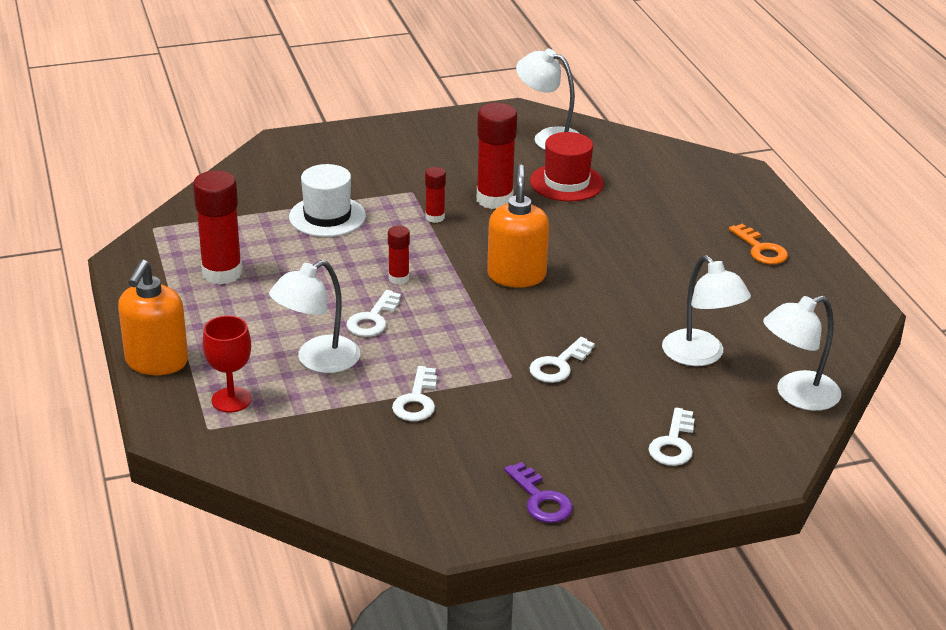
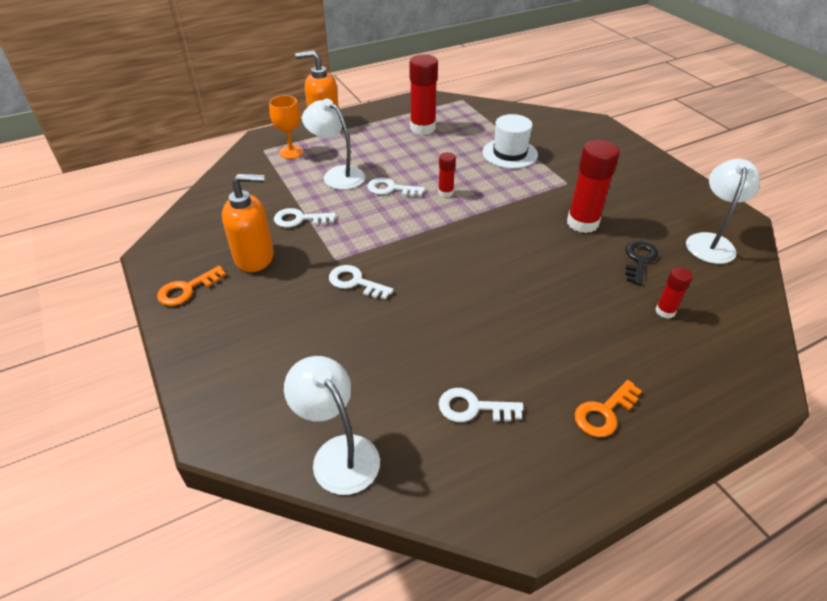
camera: 80 degrees right, 10 degrees up
red goblet [202,316,252,412] -> orange goblet [269,95,303,159]
red glue stick [425,167,446,223] -> red glue stick moved to [656,267,693,319]
orange soap dispenser [487,165,549,287] -> orange soap dispenser moved to [222,174,274,272]
purple key [504,462,573,523] -> orange key [157,266,226,306]
red hat [530,132,604,201] -> black key [625,241,658,285]
white key [648,408,695,466] -> white key moved to [439,388,524,422]
white lamp [662,255,751,366] -> none

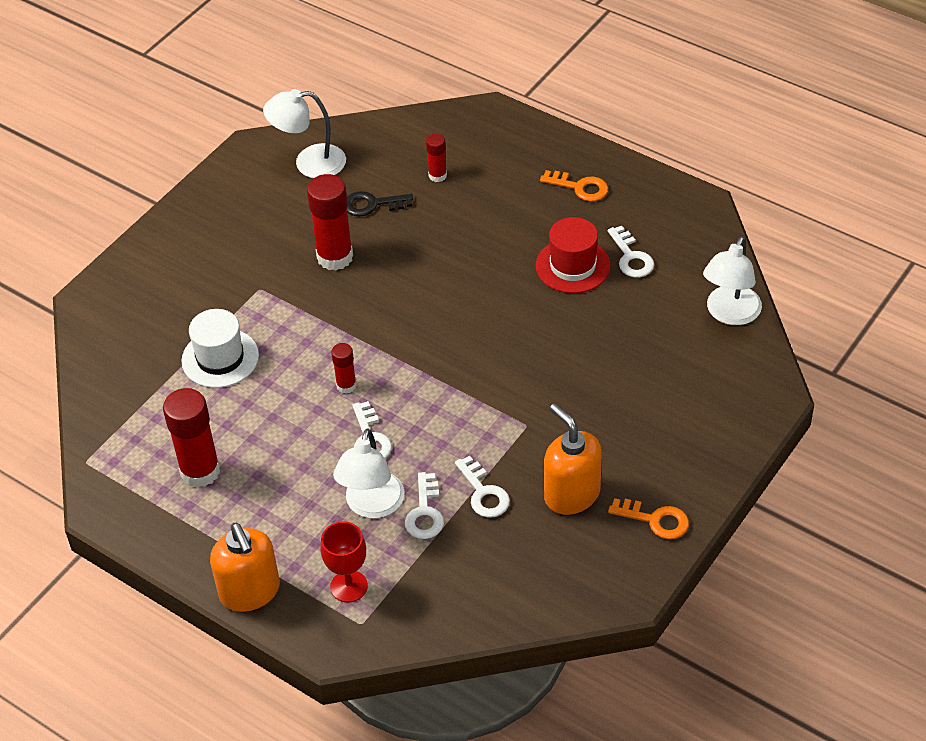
camera: 115 degrees left, 5 degrees up
orange goblet [269,95,303,159] -> red goblet [320,522,368,602]
white key [329,265,394,300] -> white key moved to [405,472,444,539]
none -> red hat [536,217,611,293]

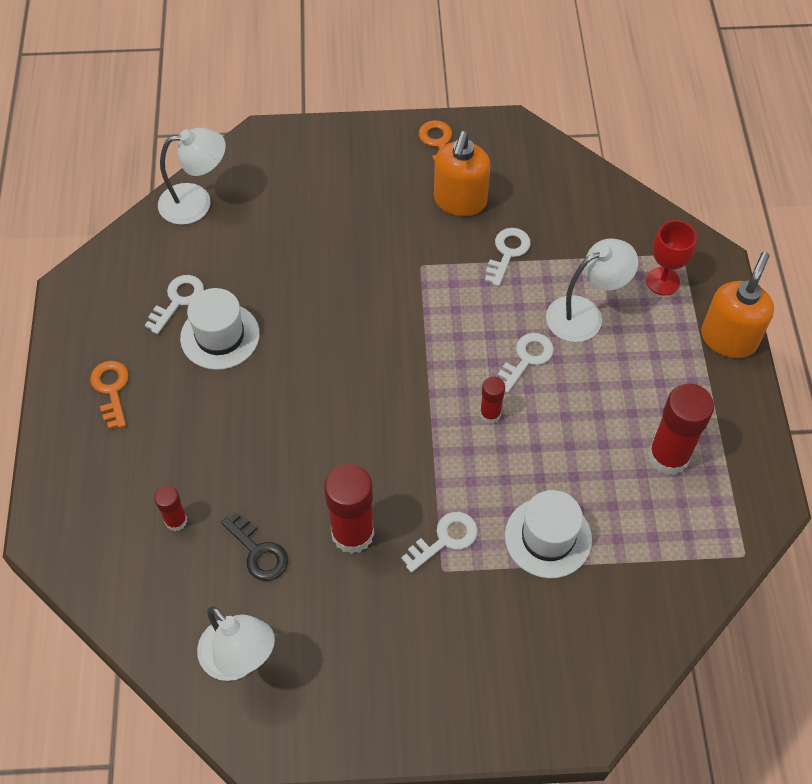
camera: 130 degrees left, 10 degrees up
white key [405,472,444,539] -> white key moved to [401,512,478,573]
red hat [536,217,611,293] -> white hat [180,288,260,370]

